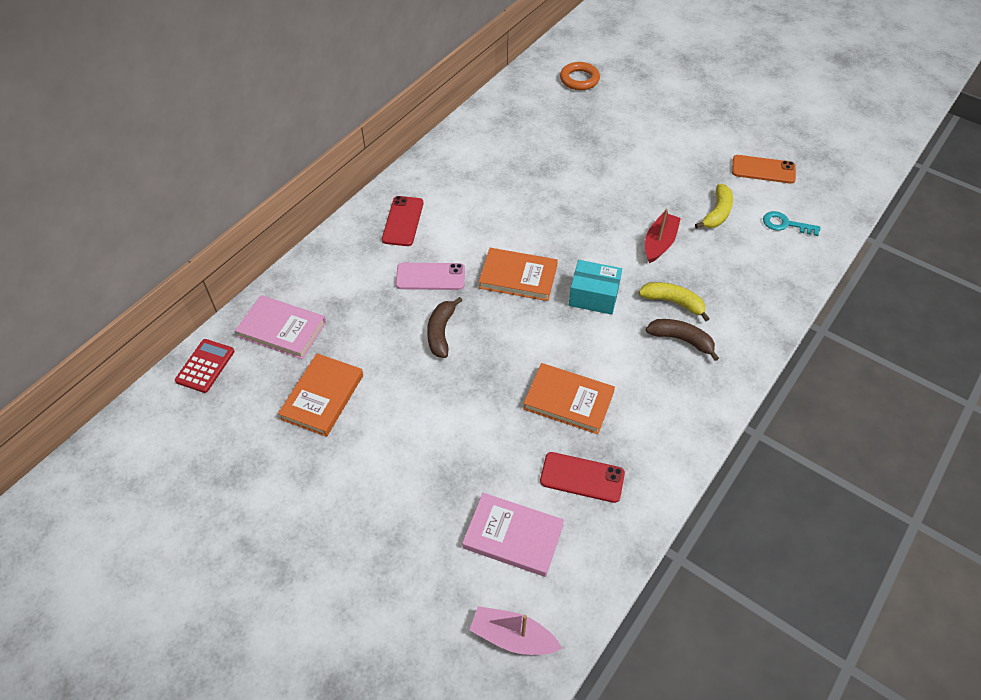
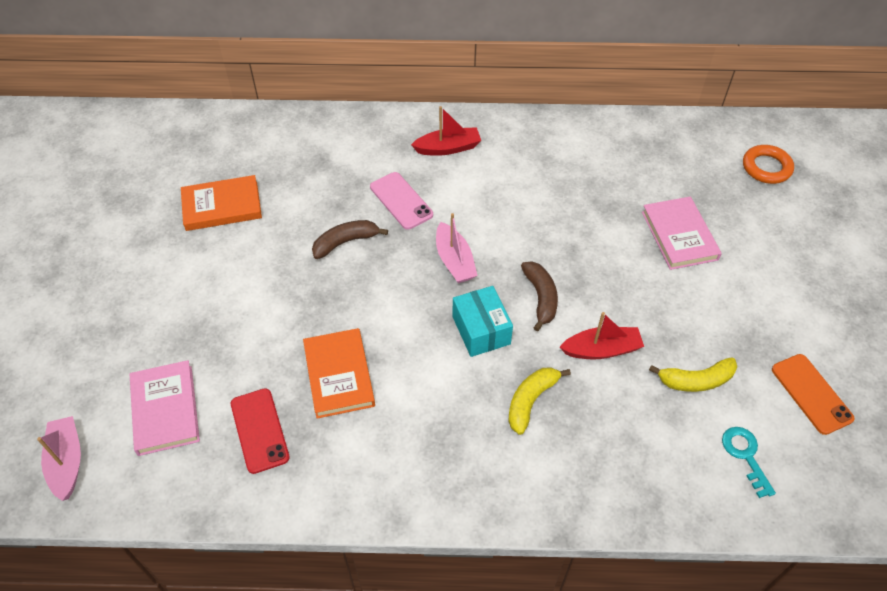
camera: 55 degrees right, 0 degrees up
red calculator [175,339,235,393] -> none
pink book [235,295,326,359] -> pink book moved to [642,196,722,270]
red phone [382,196,423,246] -> red boat [411,106,481,156]
orange book [479,248,558,301] -> pink boat [436,213,478,283]
yellow banana [639,282,710,322] -> yellow banana turned 135 degrees counterclockwise [508,367,571,435]
brown banana [646,319,719,361] -> brown banana moved to [521,261,558,331]

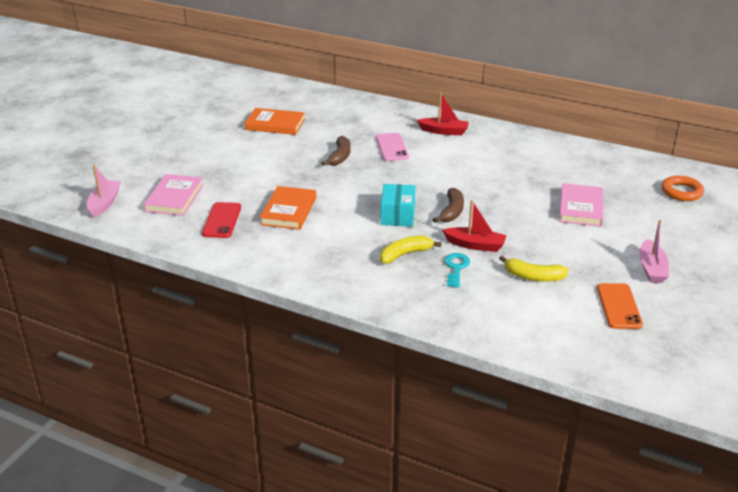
camera: 25 degrees right, 20 degrees down
brown banana [312,220,388,259] -> brown banana turned 105 degrees clockwise [321,136,351,166]
pink boat [436,213,478,283] -> pink boat moved to [639,220,669,283]
turquoise key [722,427,776,498] -> turquoise key moved to [444,253,470,288]

